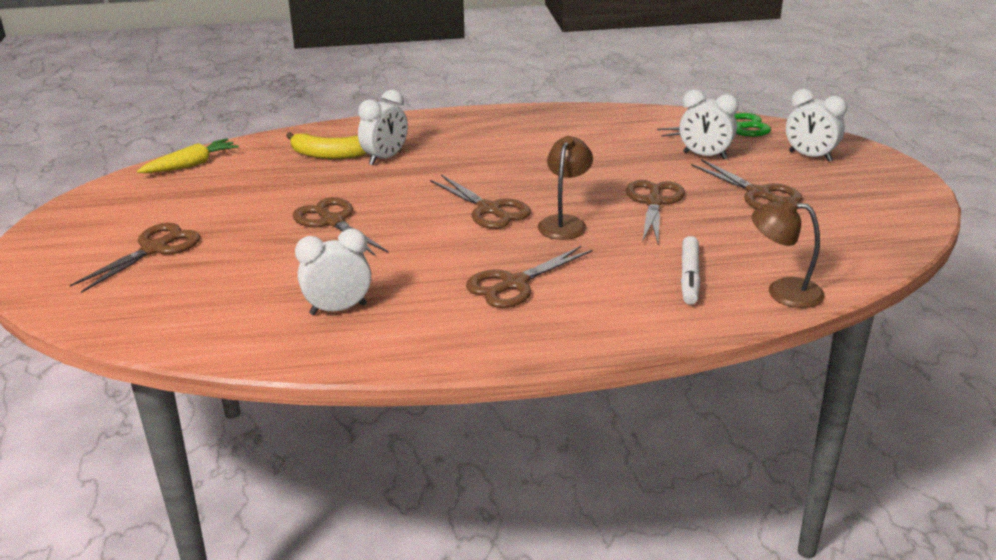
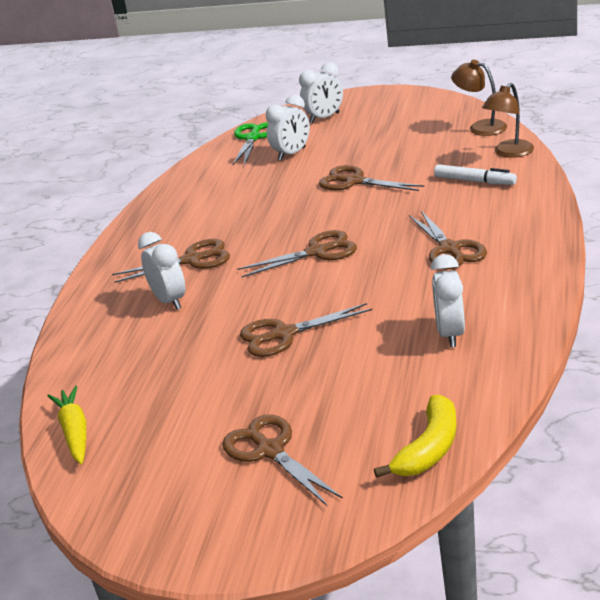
camera: 65 degrees left, 0 degrees up
yellow banana [286,132,367,159] -> yellow banana moved to [374,395,457,478]
brown lamp [538,136,593,240] -> brown lamp moved to [451,60,507,136]
brown scissors [691,159,803,209] -> brown scissors moved to [112,239,230,283]

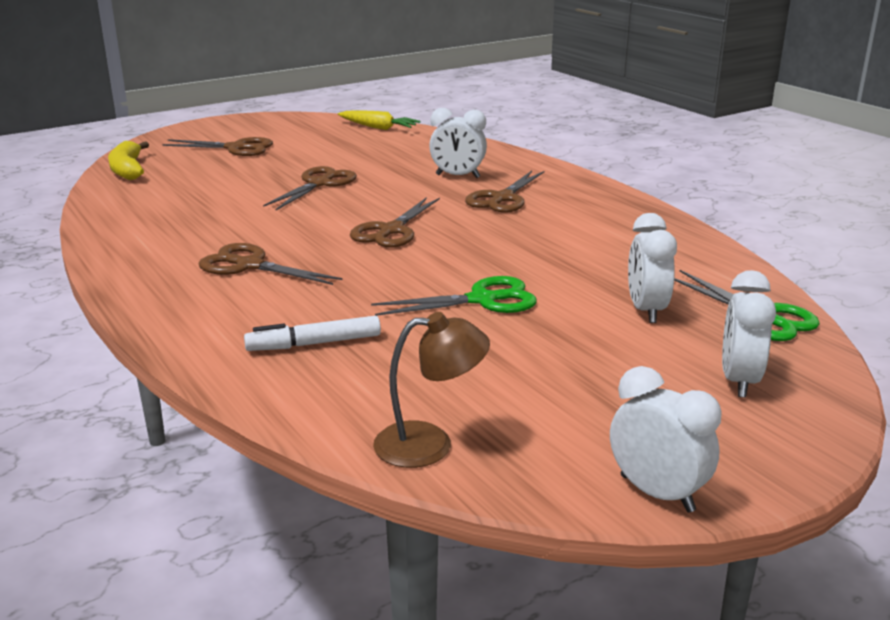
camera: 130 degrees right, 5 degrees down
brown scissors [319,165,424,191] -> green scissors [371,276,537,316]
white clock [431,254,465,347] -> white clock moved to [610,366,721,512]
brown lamp [482,83,534,158] -> none

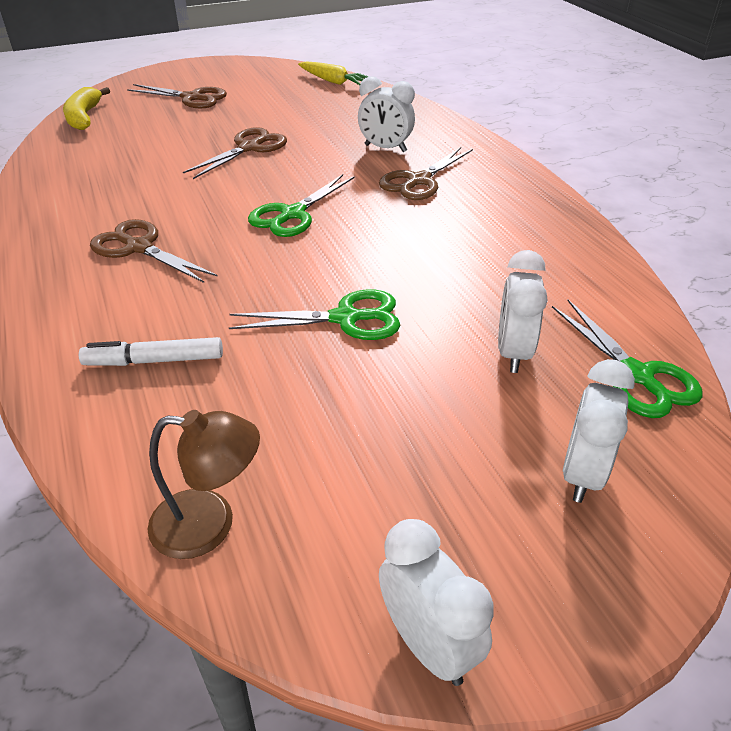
camera: 10 degrees right, 15 degrees up
brown scissors [350,197,440,248] -> green scissors [248,174,355,237]

